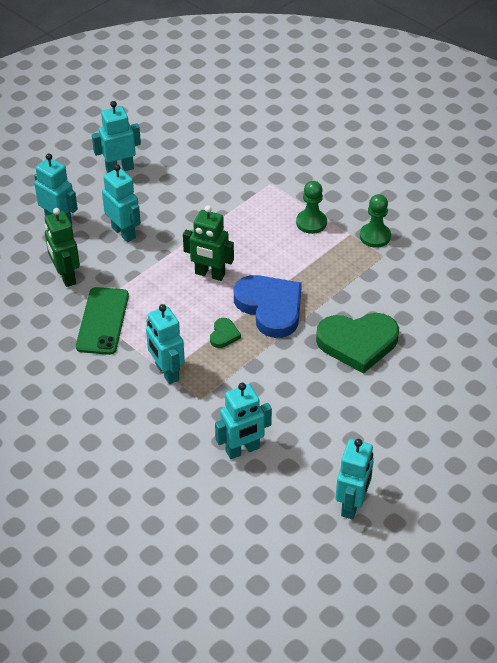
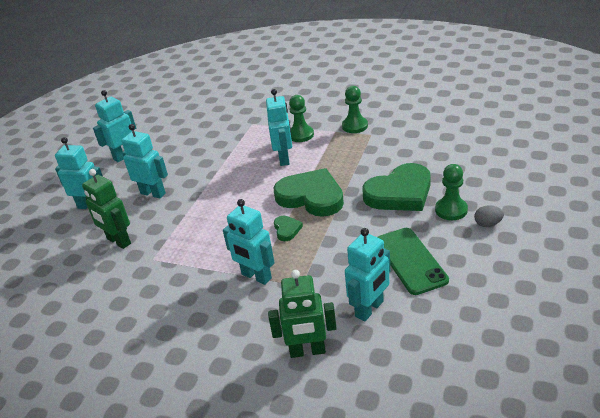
camera: 20 degrees left, 10 degrees down
green phone [76,287,129,355] -> green phone moved to [377,228,449,295]
green robot [183,205,234,281] -> green robot moved to [268,270,337,358]
blue heart [234,275,302,338] -> green heart [274,168,344,217]
turquoise robot [336,439,374,519] -> turquoise robot moved to [266,89,292,166]
none -> green pawn [435,164,468,220]
none -> grey egg [474,205,504,227]

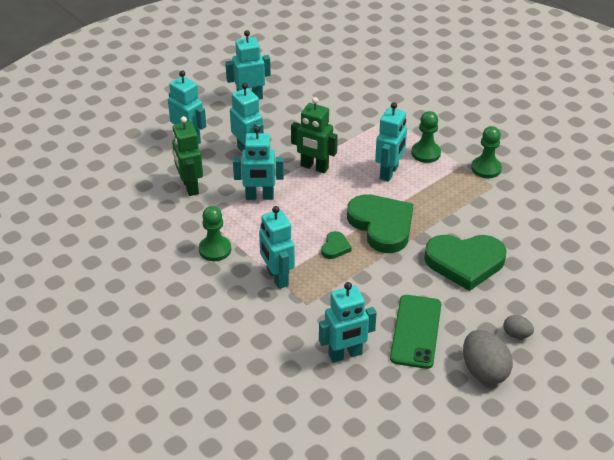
camera: 25 degrees right, 5 degrees up
green robot [268,270,337,358] -> green robot moved to [291,97,338,173]
green pawn [435,164,468,220] -> green pawn moved to [199,206,231,261]
none -> turquoise robot [233,126,284,200]
none -> grey egg [463,330,513,385]

